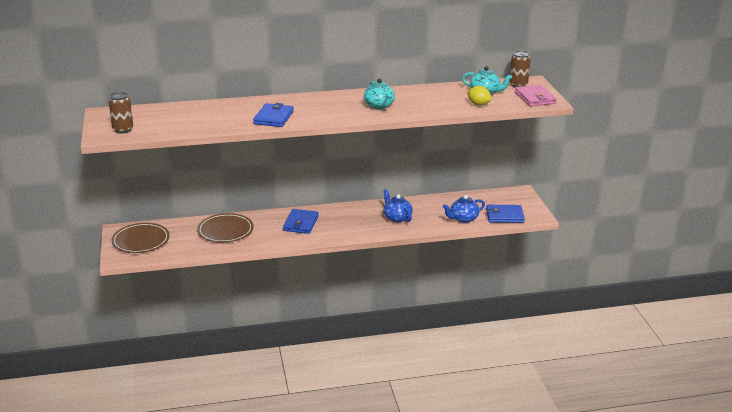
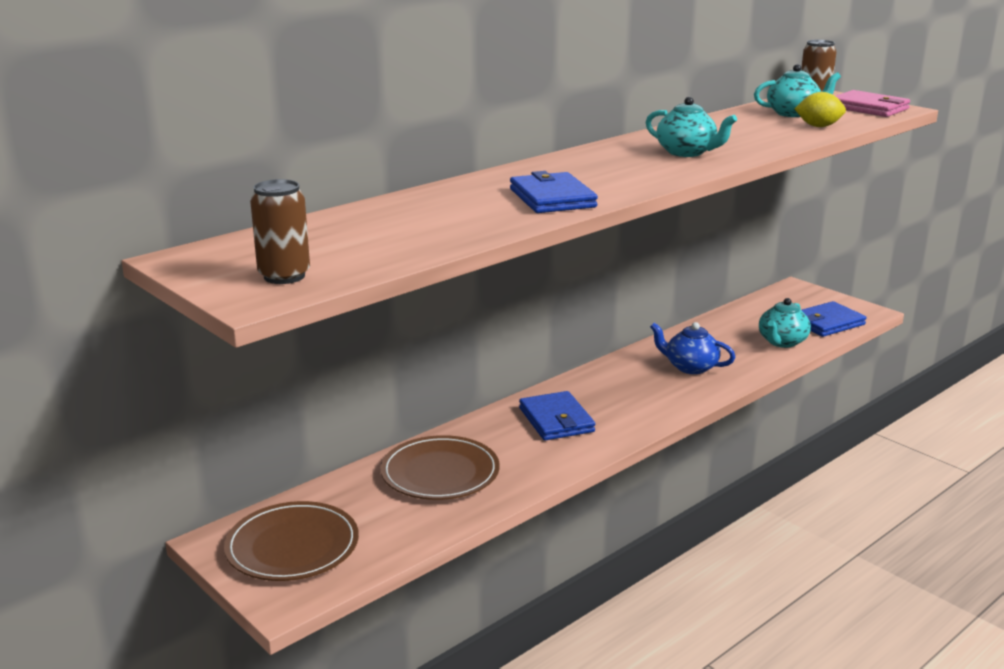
camera: 30 degrees left, 5 degrees down
blue teapot [443,195,485,223] -> turquoise teapot [759,298,811,348]

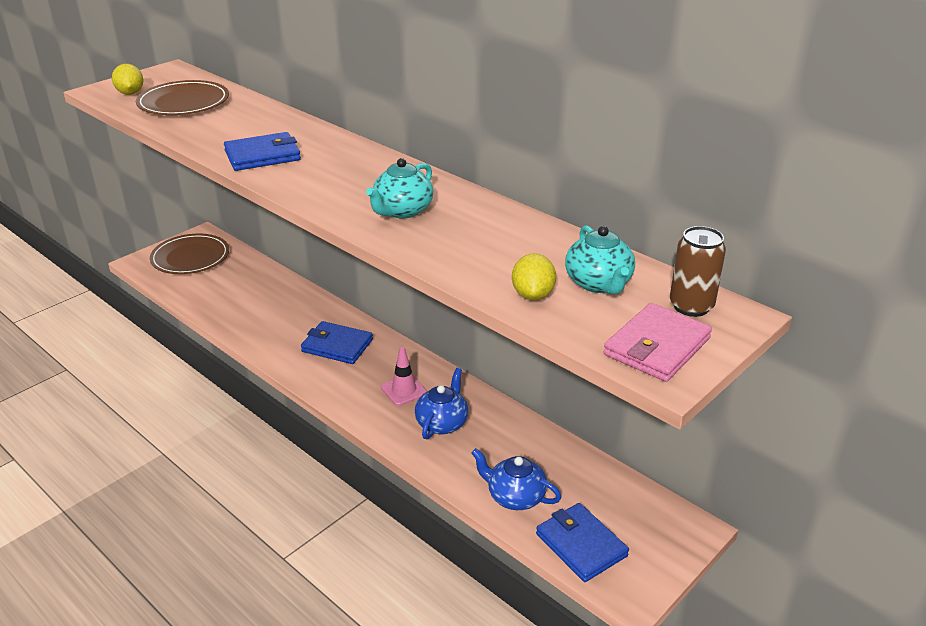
camera: 85 degrees right, 10 degrees up
brown can [250,179,310,284] -> yellow lemon [112,64,143,95]
brown plate [380,435,500,500] -> brown plate moved to [136,80,229,115]
blue wallet [519,391,595,441] -> blue wallet turned 45 degrees clockwise [301,321,373,364]
turquoise teapot [759,298,811,348] -> blue teapot [471,448,562,510]
none -> pink traffic cone [381,347,427,406]

